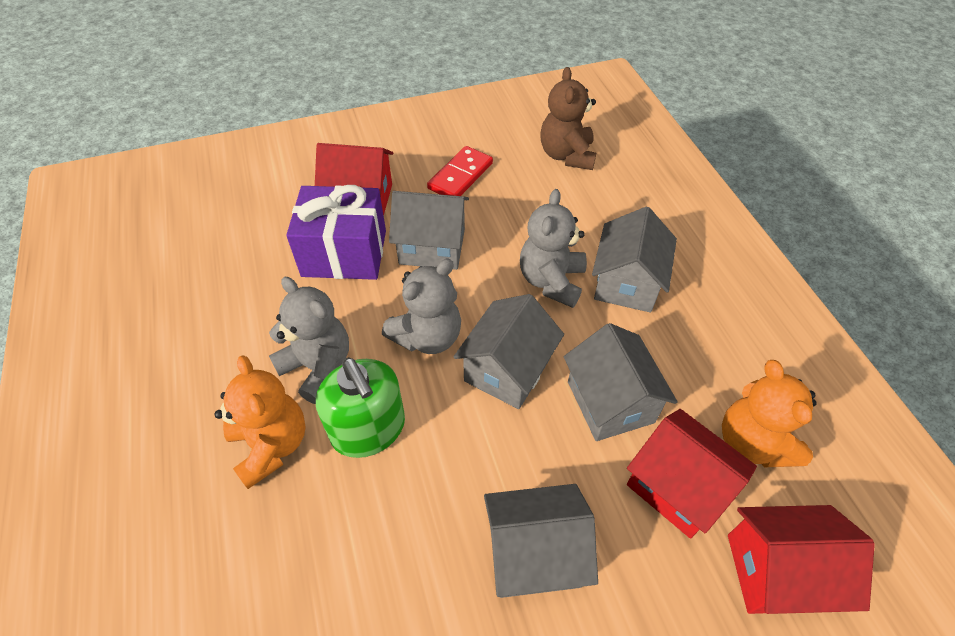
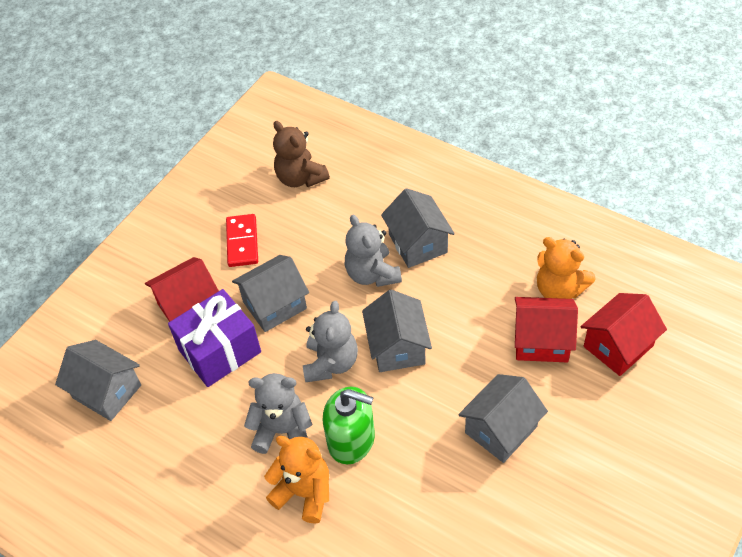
camera: 35 degrees left, 0 degrees up
grey house [564,323,678,441] -> grey house moved to [55,340,141,421]

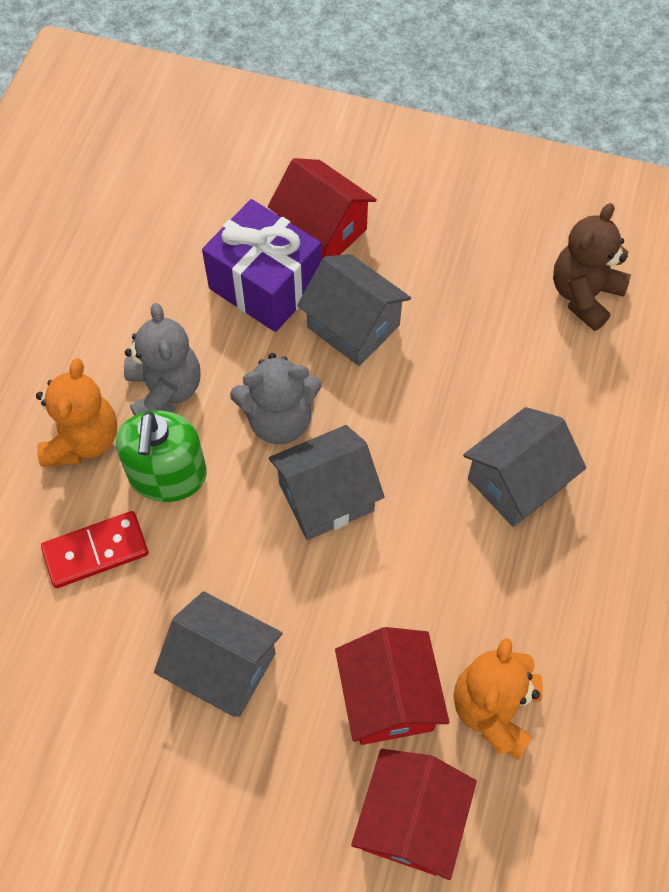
camera: 70 degrees right, 10 degrees up
grey house [55,340,141,421] -> none
red domino [226,214,258,267] -> red domino moved to [41,511,148,588]
grey teddy bear [345,215,402,287] -> none
red house [580,293,667,376] -> red house turned 75 degrees clockwise [351,749,477,880]

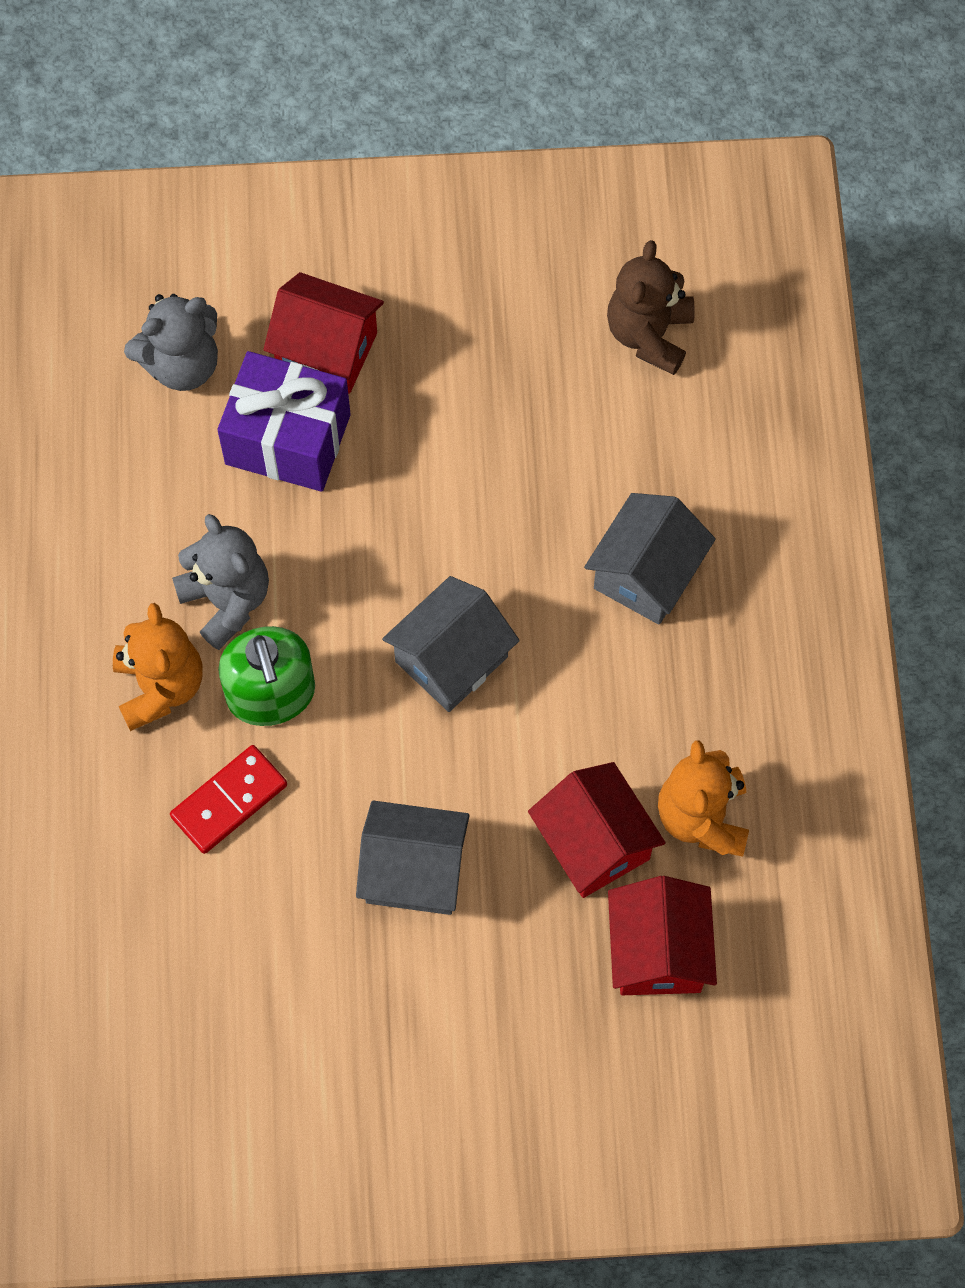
camera: 20 degrees left, 5 degrees up
grey teddy bear [230,353,322,444] -> grey teddy bear moved to [124,294,218,391]
grey house [297,254,411,366] -> none

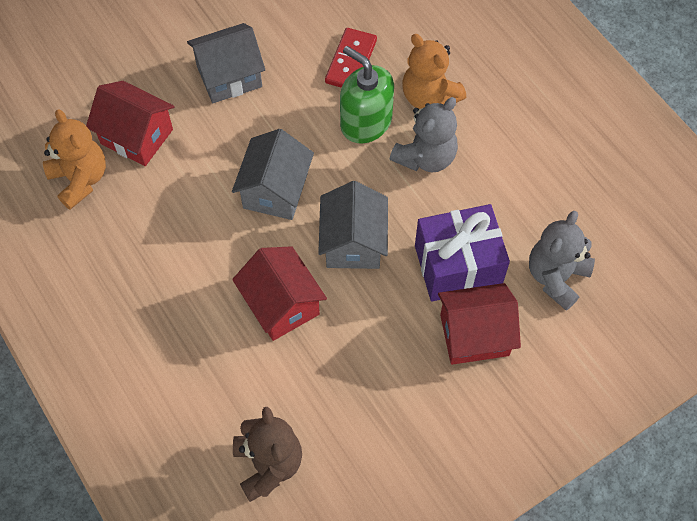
camera: 150 degrees right, 5 degrees down
grey teddy bear [172,514,269,650] -> grey teddy bear turned 75 degrees counterclockwise [390,97,458,172]
grey house [584,493,716,625] -> grey house moved to [318,181,388,269]
red house [608,876,717,995] -> red house moved to [232,246,327,341]

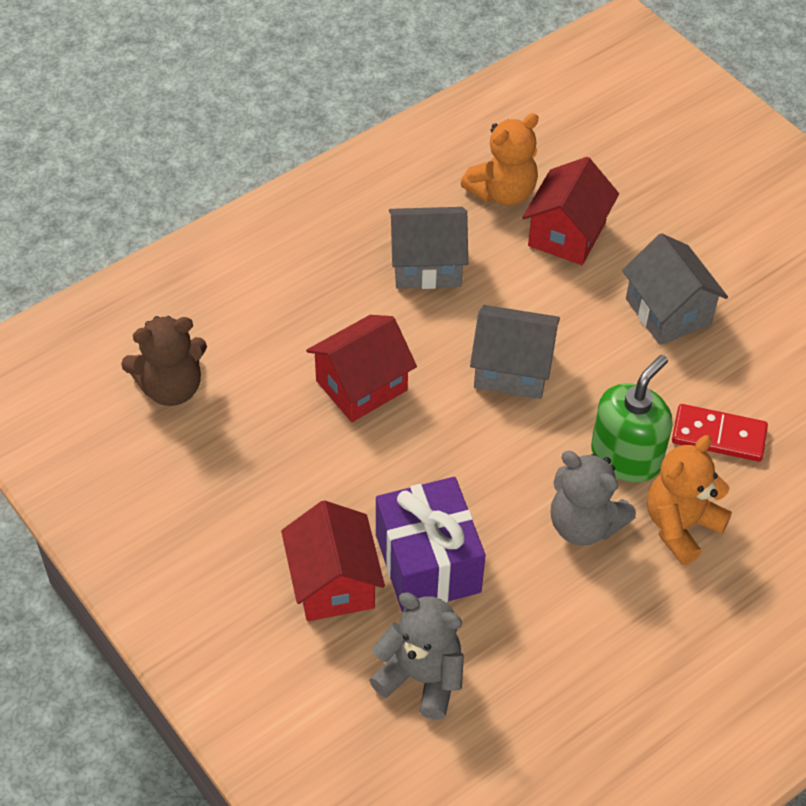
camera: 85 degrees right, 10 degrees down
grey house [318,181,388,269] -> grey house moved to [389,207,468,289]

